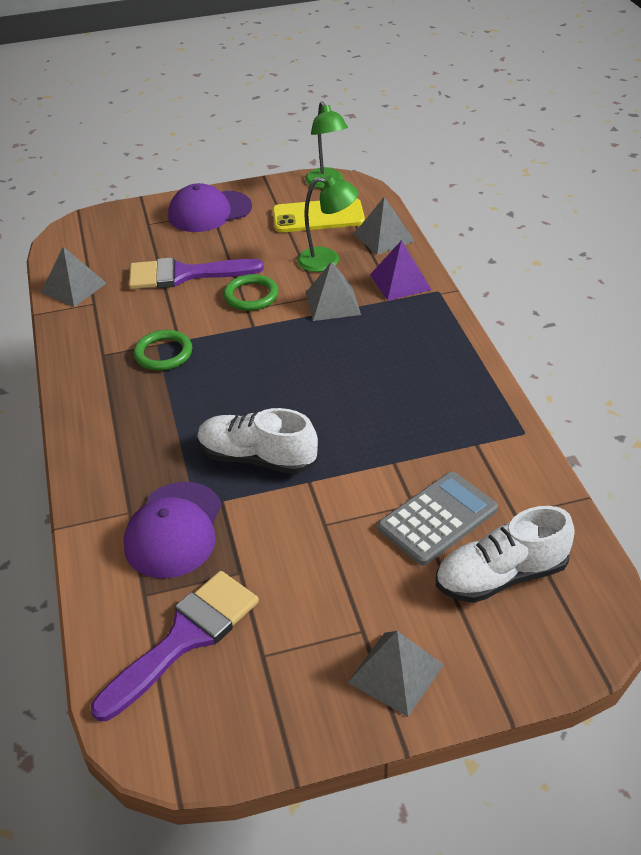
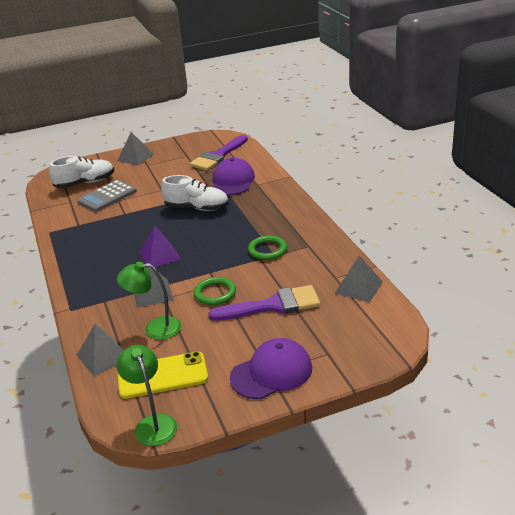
camera: 175 degrees right, 10 degrees down
purple pyramid [370,240,431,301] -> purple pyramid moved to [139,226,181,267]

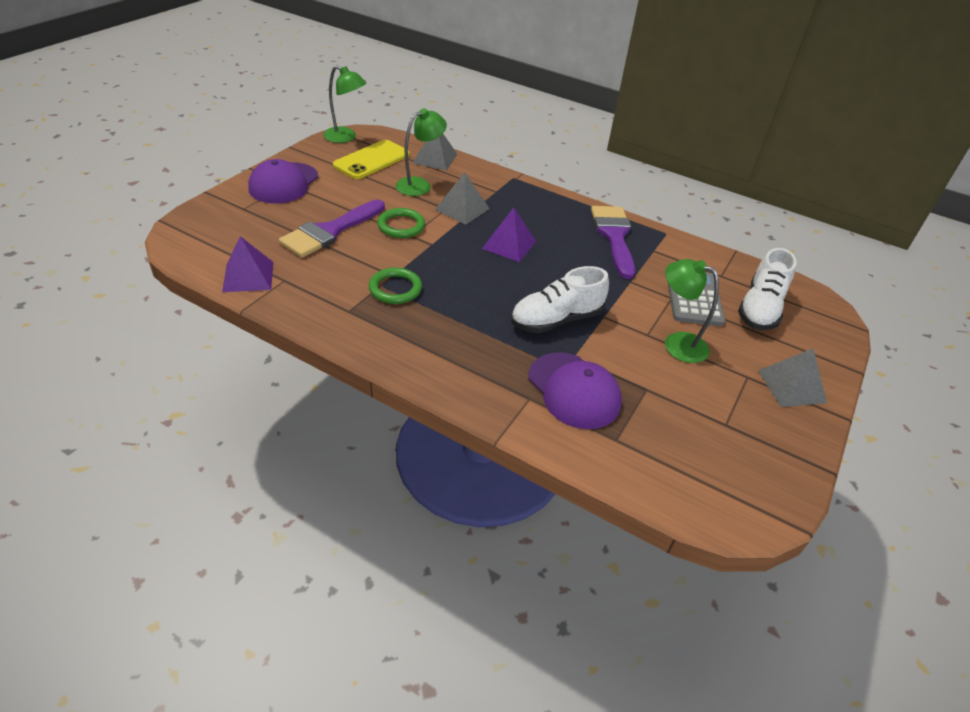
camera: 135 degrees right, 10 degrees up
purple brush [190,135,248,171] -> purple brush moved to [591,206,635,279]
grey pyramid [334,255,383,302] -> purple pyramid [222,236,273,292]
none -> green lamp [665,259,719,363]

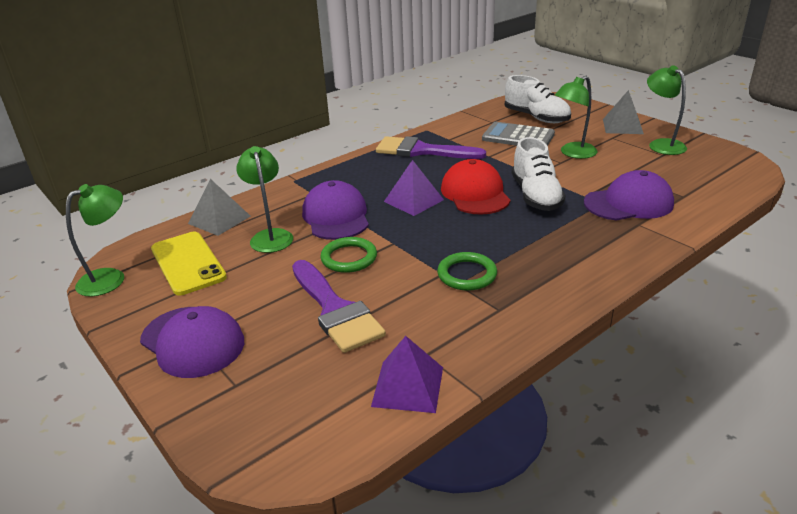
camera: 65 degrees left, 10 degrees down
grey pyramid [435,172,490,224] -> purple cap [302,180,369,240]
none -> red cap [441,159,510,215]
none -> green lamp [647,65,687,155]

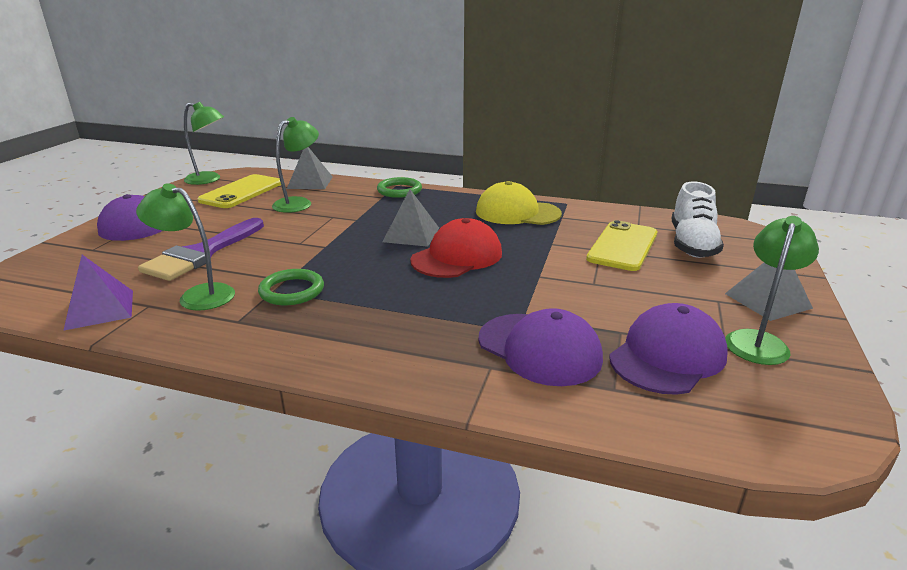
camera: 55 degrees right, 5 degrees down
purple cap [302,180,369,240] -> purple cap moved to [609,303,728,395]
green ring [320,237,377,273] -> green ring moved to [377,177,422,198]
purple brush [376,136,486,159] -> yellow cap [476,181,562,225]
purple pyramid [384,160,444,216] -> grey pyramid [383,189,439,247]
grey calculator [482,122,555,146] -> yellow phone [586,220,657,271]
white shoe [511,137,566,211] -> none
green lamp [555,75,597,159] -> green lamp moved to [136,183,235,310]

